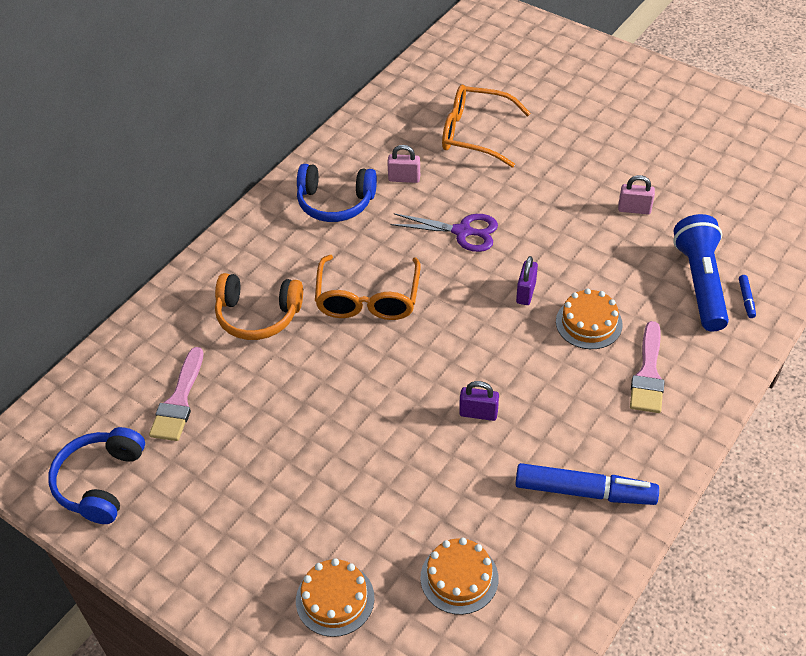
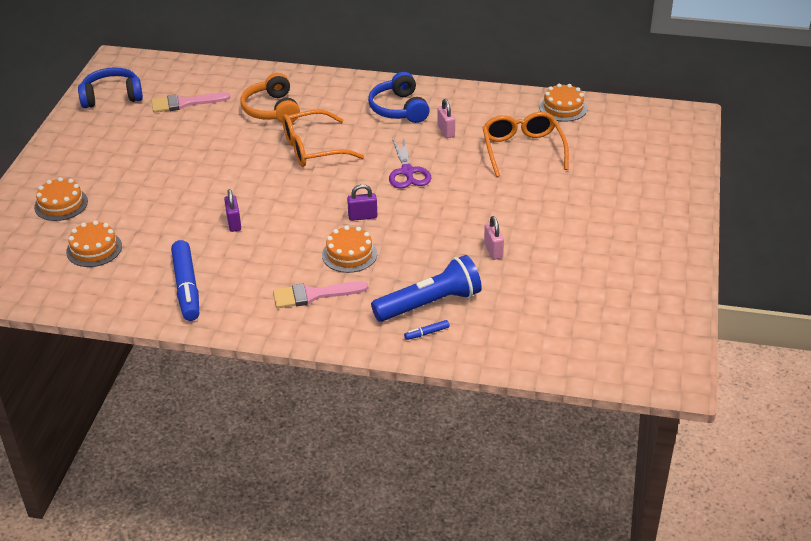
camera: 65 degrees right, 10 degrees down
none -> orange cake [539,83,587,122]

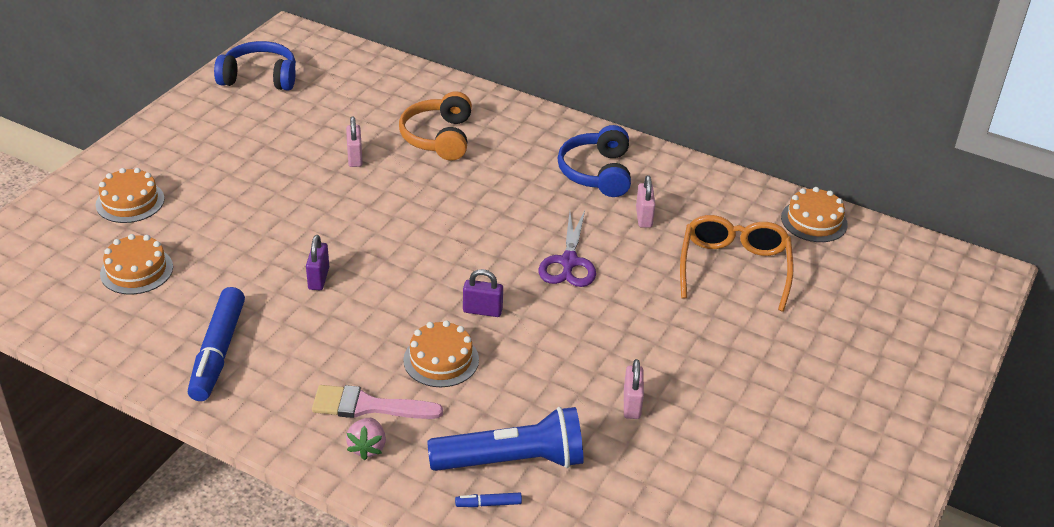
camera: 15 degrees right, 0 degrees up
pink brush [151,92,230,113] -> none
orange glasses [282,109,364,167] -> none
none -> pink padlock [346,117,363,167]
none -> pink strawberry [346,418,386,460]

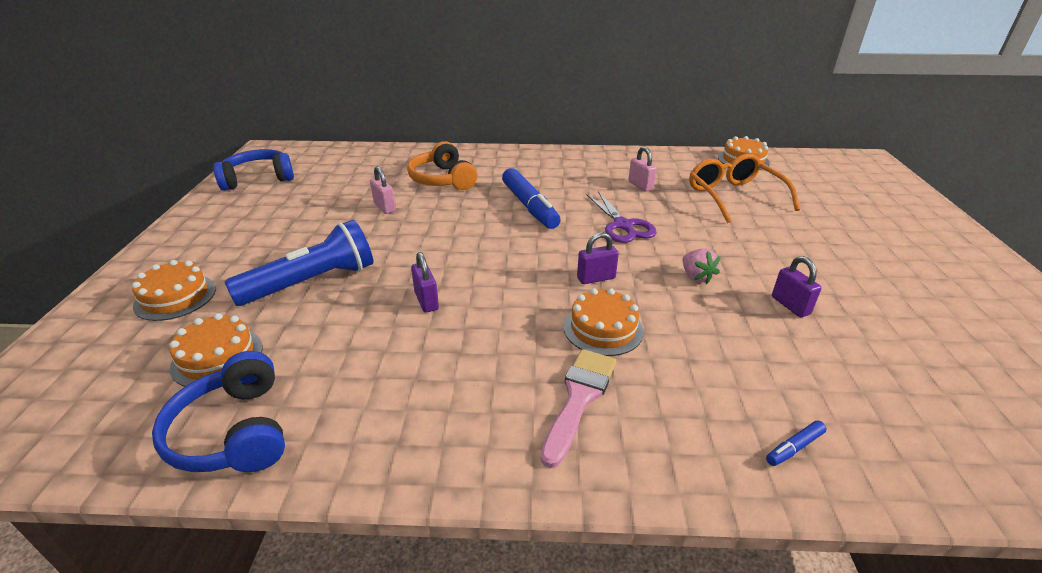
camera: 25 degrees left, 5 degrees down
blue marker [188,287,245,401] -> blue marker moved to [502,168,561,229]
pink brush [312,385,443,419] -> pink brush turned 135 degrees clockwise [541,349,616,468]
pink strawberry [346,418,386,460] -> pink strawberry moved to [682,249,720,284]
blue flashlight [427,407,583,471] -> blue flashlight moved to [225,220,373,306]
blue headphones [558,125,631,197] -> blue headphones moved to [152,351,285,472]
pink padlock [624,359,644,419] -> purple padlock [772,256,822,317]

